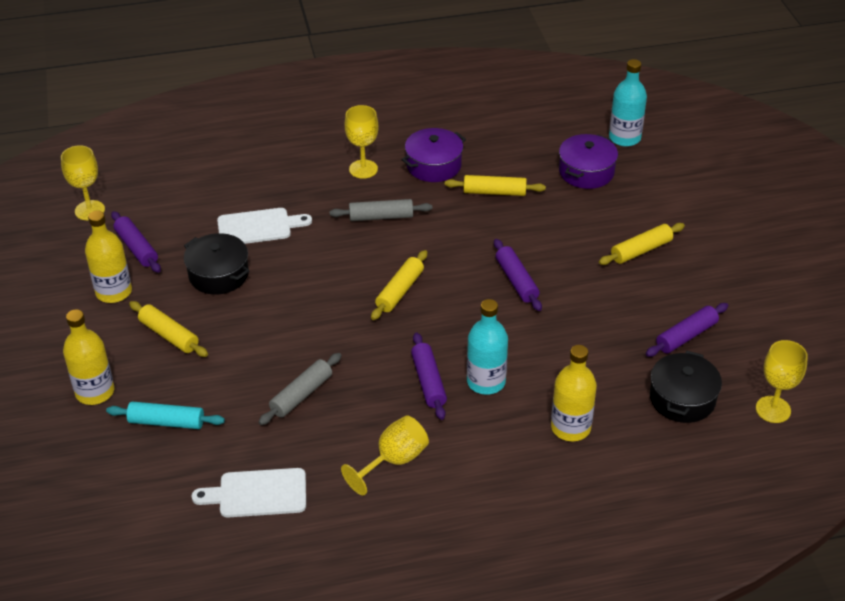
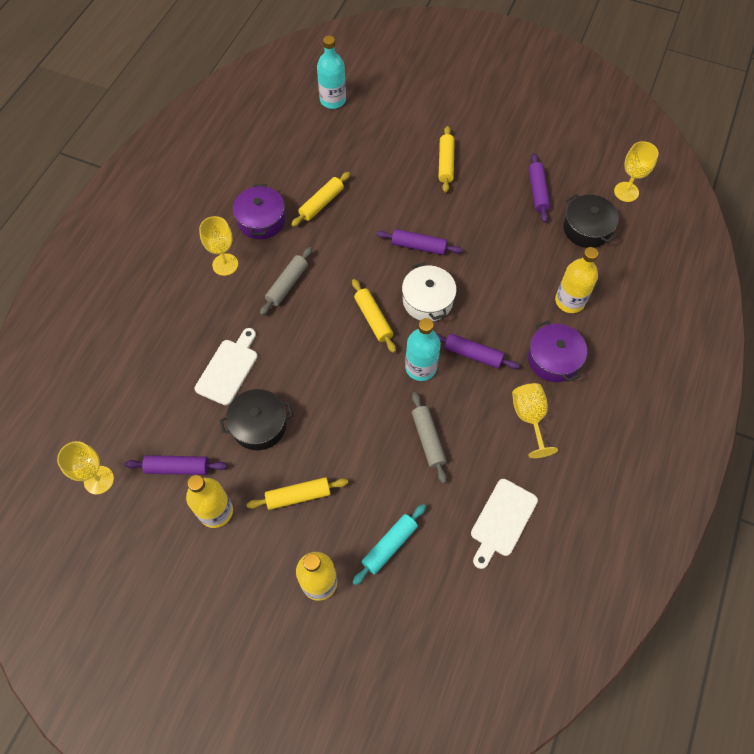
camera: 55 degrees left, 20 degrees up
turquoise bottle [467,299,508,395] -> turquoise bottle moved to [405,318,441,381]
purple pot [559,134,618,189] -> purple pot moved to [528,321,587,382]
none -> white pot [402,262,457,321]

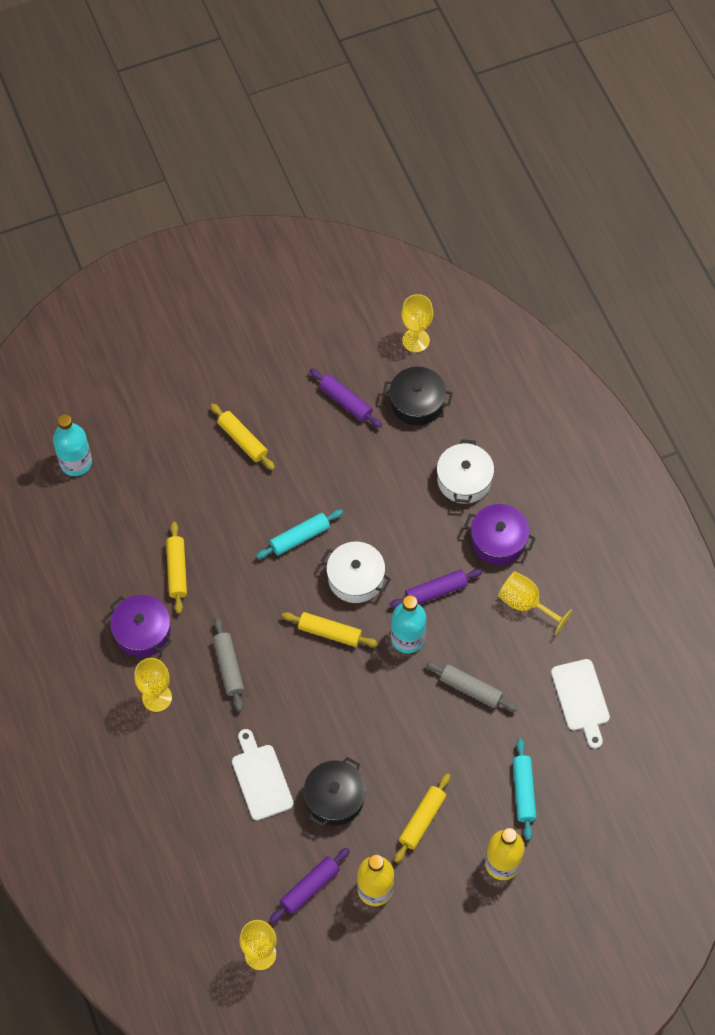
camera: 45 degrees left, 0 degrees up
purple rolling pin [376,229,463,255] -> turquoise rolling pin [256,510,343,559]
yellow bottle [555,247,598,313] -> white pot [437,439,494,504]

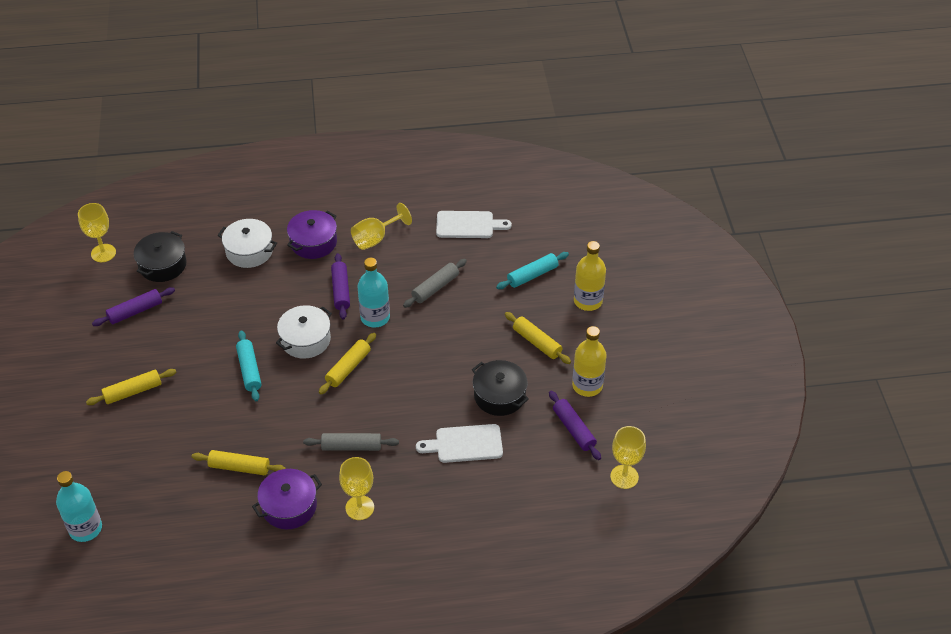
camera: 75 degrees left, 15 degrees down
turquoise rolling pin [513,739,536,840] -> turquoise rolling pin turned 45 degrees counterclockwise [496,252,569,289]

